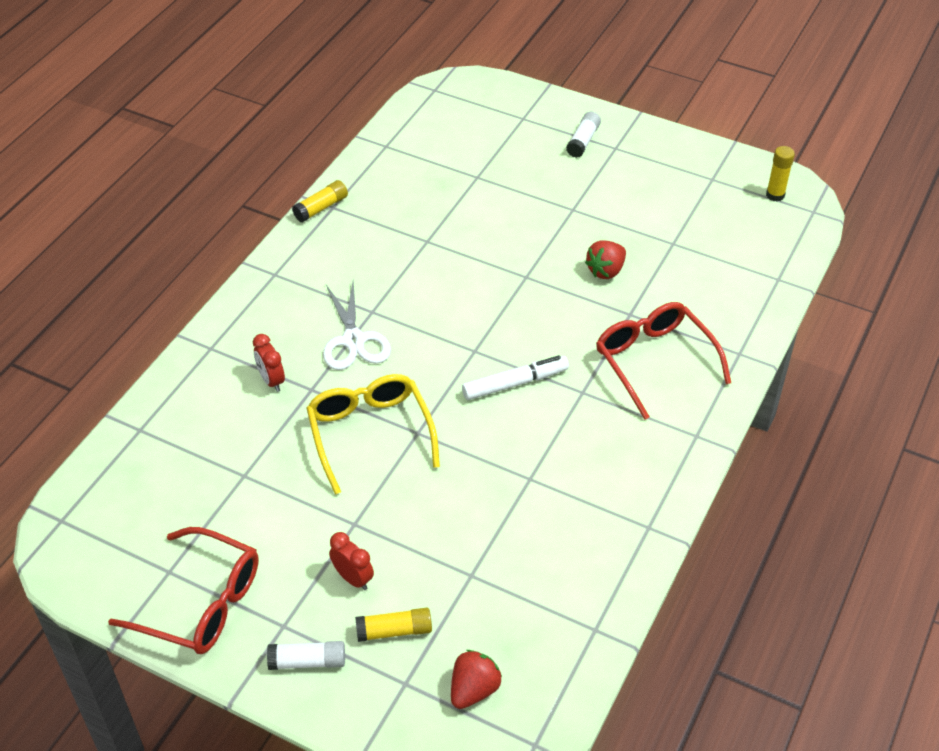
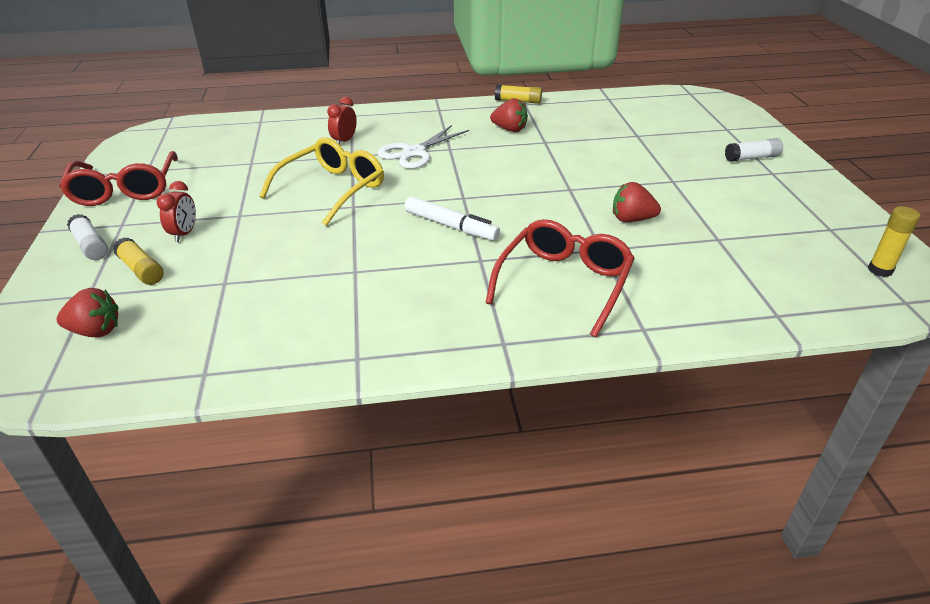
camera: 55 degrees right, 10 degrees down
none -> red strawberry [490,98,528,132]

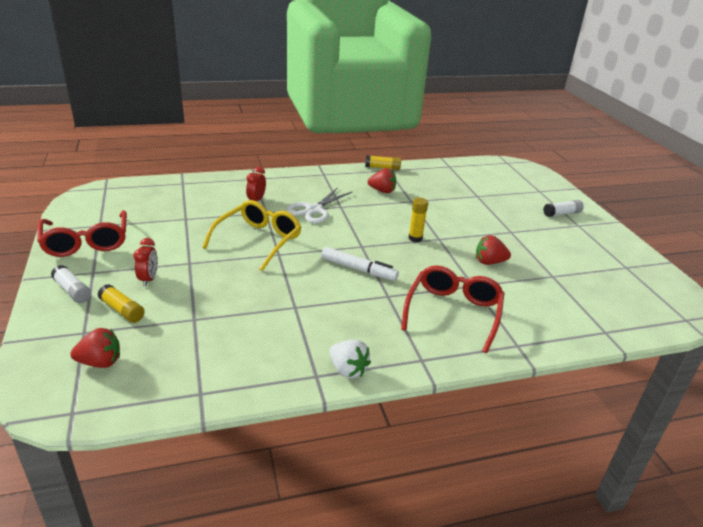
camera: 10 degrees left, 5 degrees down
yellow glue stick [868,206,920,277] -> yellow glue stick moved to [409,198,428,242]
none -> white strawberry [329,340,371,379]

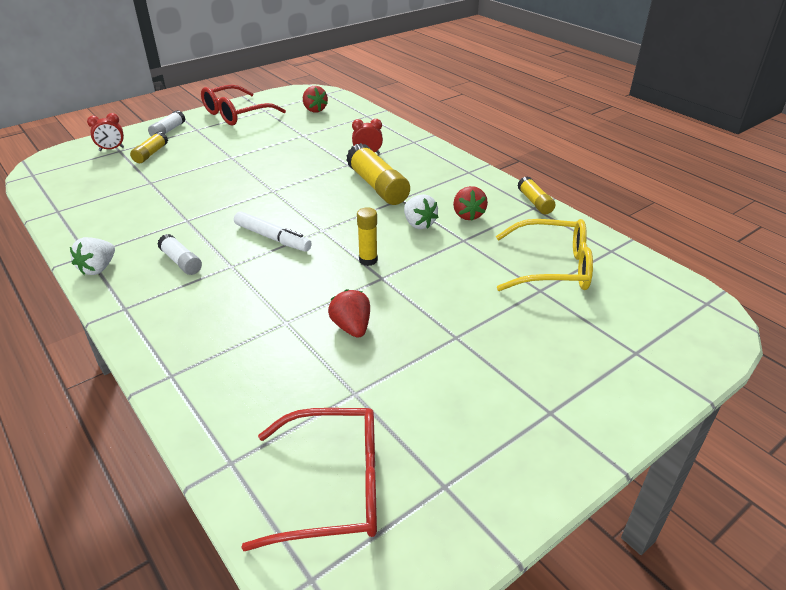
camera: 70 degrees right, 5 degrees up
red strawberry [70,328,120,368] -> red strawberry moved to [303,86,328,113]
red clock [133,238,158,287] -> red clock moved to [87,113,124,151]
yellow glasses [202,200,301,271] -> yellow glasses moved to [496,219,593,291]
white scissors [286,187,353,223] -> yellow glue stick [346,143,410,205]
white marker [321,247,399,281] -> white marker turned 60 degrees counterclockwise [234,211,312,252]
red glasses [401,265,505,353] -> red glasses moved to [241,408,377,551]
white glue stick [543,200,584,217] -> white glue stick moved to [157,234,202,275]
none -> white strawberry [404,194,438,229]

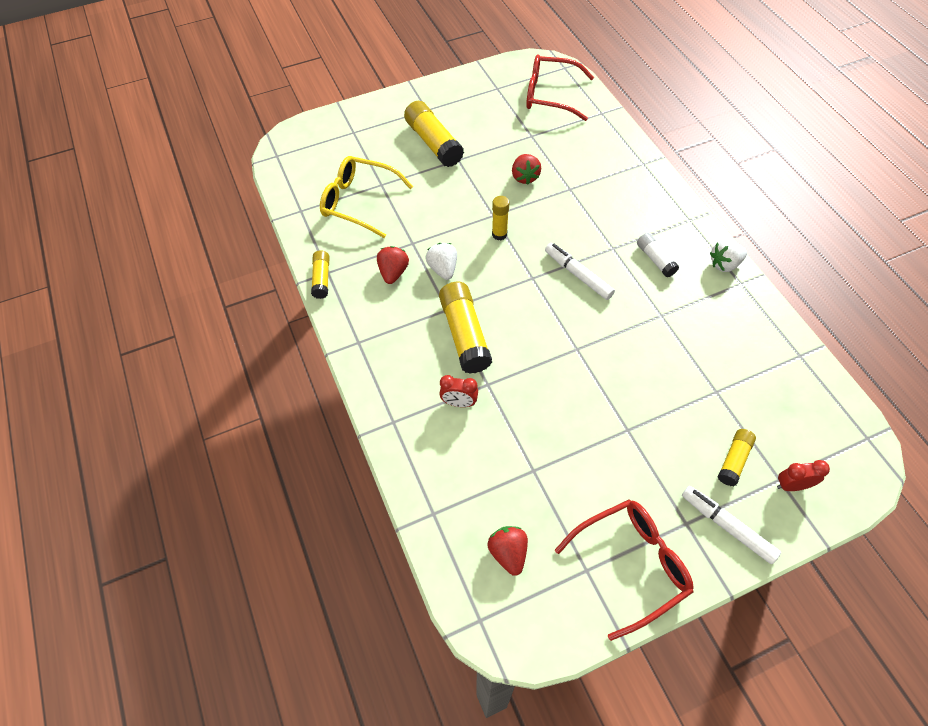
camera: 165 degrees left, 20 degrees up
white strawberry [70,237,115,275] -> white strawberry turned 150 degrees counterclockwise [710,239,747,272]
white glue stick [148,110,185,136] -> white marker [682,486,781,564]
none -> yellow glue stick [404,101,464,167]

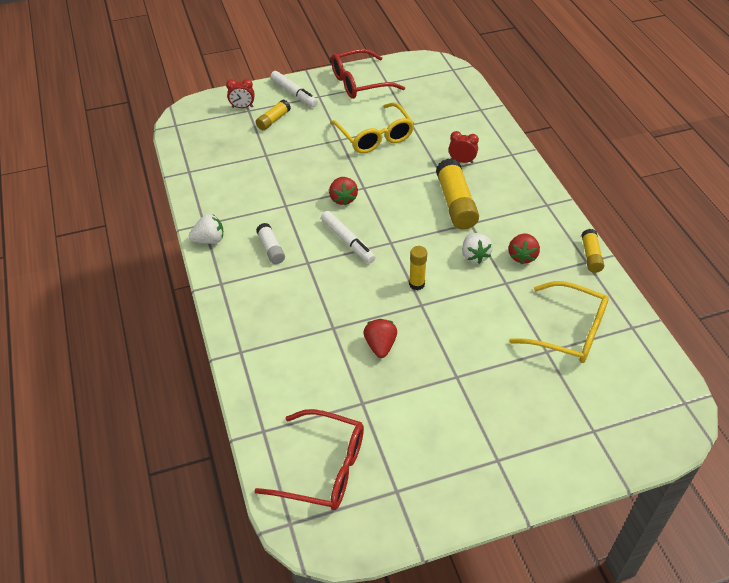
camera: 175 degrees left, 10 degrees down
yellow glue stick [404,101,464,167] -> none
red strawberry [488,526,528,576] -> red strawberry moved to [329,177,358,206]
none -> yellow glasses [330,102,414,153]

